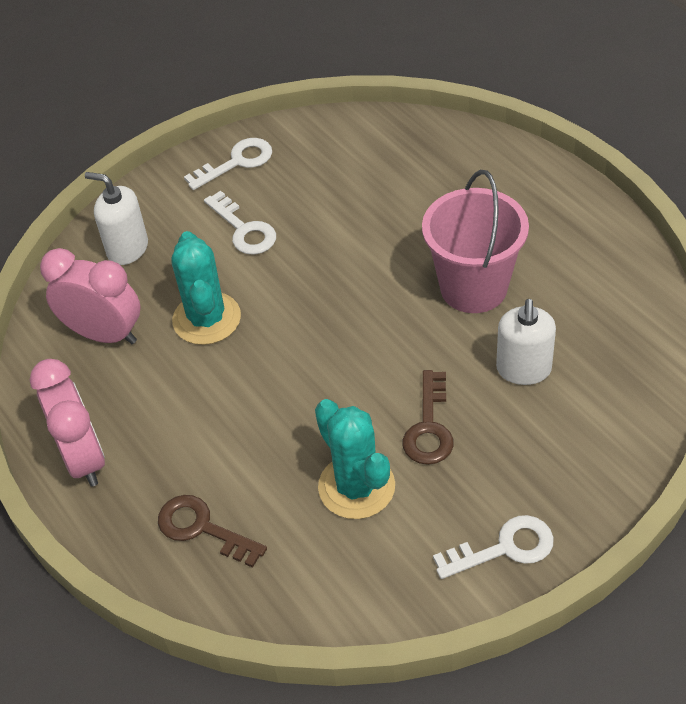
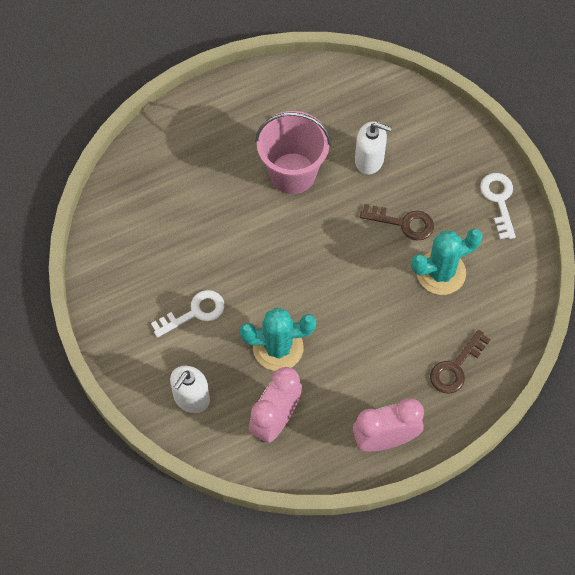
camera: 85 degrees left, 15 degrees up
white key [184,138,272,190] -> none

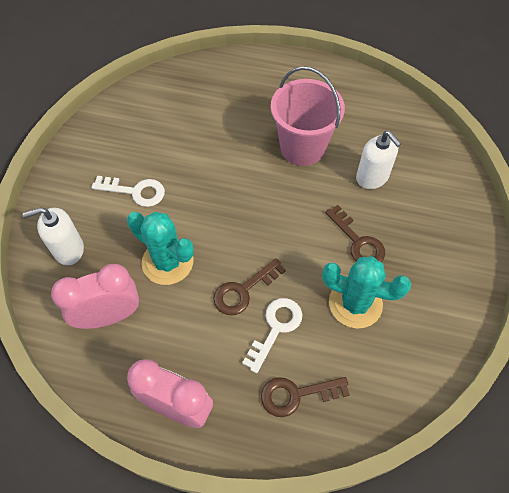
camera: 40 degrees right, 5 degrees down
white key [480,173,516,239] -> white key moved to [242,298,302,373]
none -> brown key [213,258,286,315]

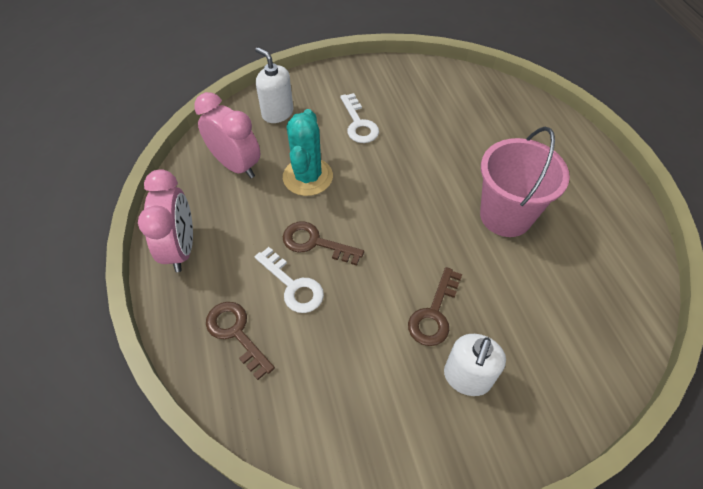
camera: 60 degrees right, 5 degrees down
white key [242,298,302,373] -> white key turned 45 degrees clockwise [255,247,324,313]
turquoise cactus [322,256,411,328] -> none
white soap dispenser [356,131,401,189] -> white soap dispenser moved to [444,334,506,396]

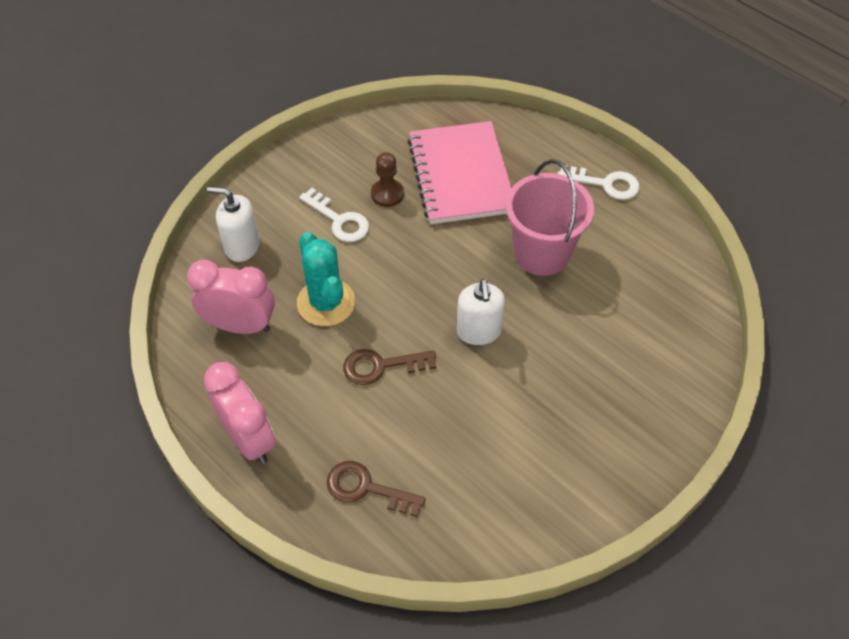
camera: 30 degrees left, 0 degrees up
white key [255,247,324,313] -> white key moved to [558,165,640,200]
brown key [408,267,462,346] -> none
white soap dispenser [444,334,506,396] -> white soap dispenser moved to [457,279,505,345]
none -> brown pawn [371,152,404,207]
none -> pink notebook [407,121,512,224]

